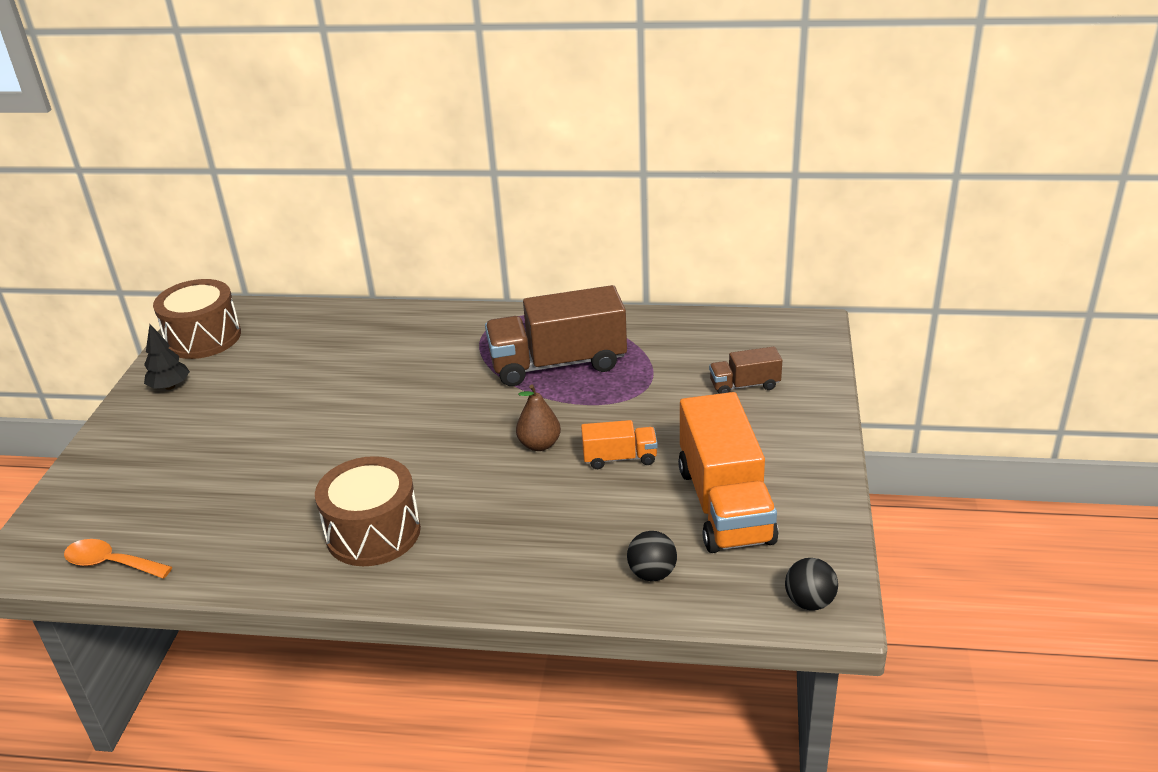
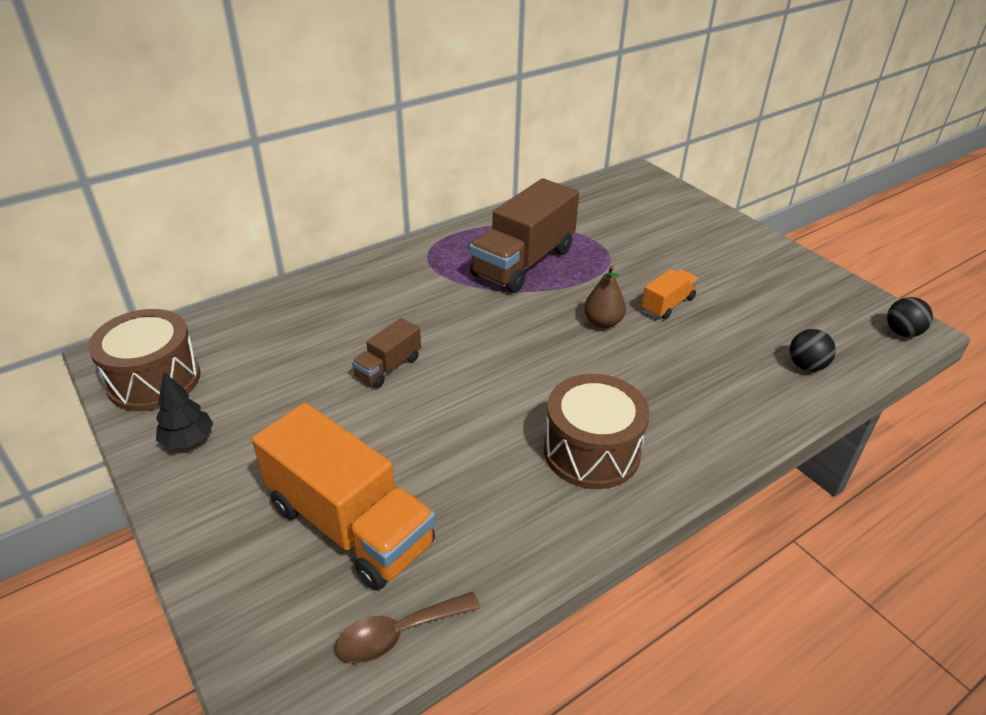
camera: 45 degrees left, 5 degrees up
orange spoon [64,539,172,579] -> brown spoon [336,592,480,663]
orange truck [678,392,778,553] -> orange truck moved to [252,403,436,591]
brown truck [709,346,782,394] -> brown truck moved to [352,318,421,388]

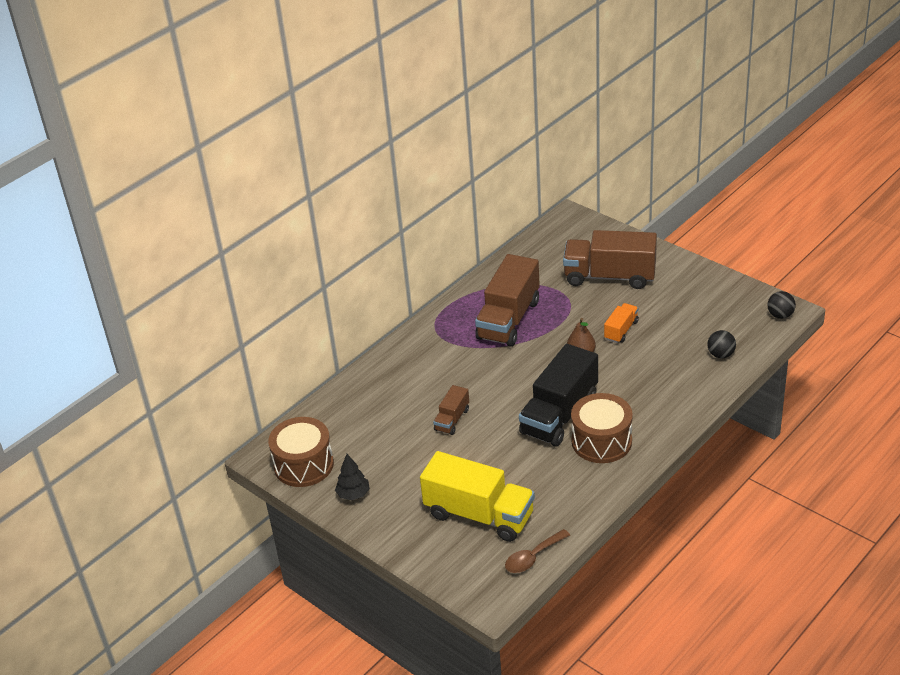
camera: 10 degrees left, 0 degrees up
orange truck [252,403,436,591] -> yellow truck [420,451,535,542]
none -> black truck [519,344,598,447]
none -> brown truck [563,230,657,289]

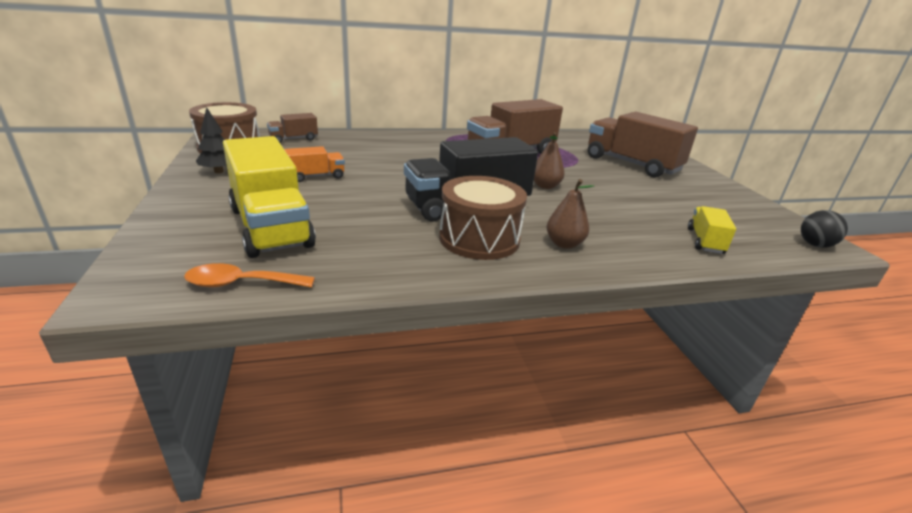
camera: 30 degrees right, 10 degrees down
brown truck [433,385,469,435] -> brown truck moved to [267,113,318,143]
brown spoon [505,529,570,573] -> orange spoon [184,263,315,288]
orange truck [604,303,639,343] -> orange truck moved to [284,146,345,182]
black ball [707,330,736,358] -> yellow truck [688,206,736,254]
none -> brown pear [547,179,594,249]

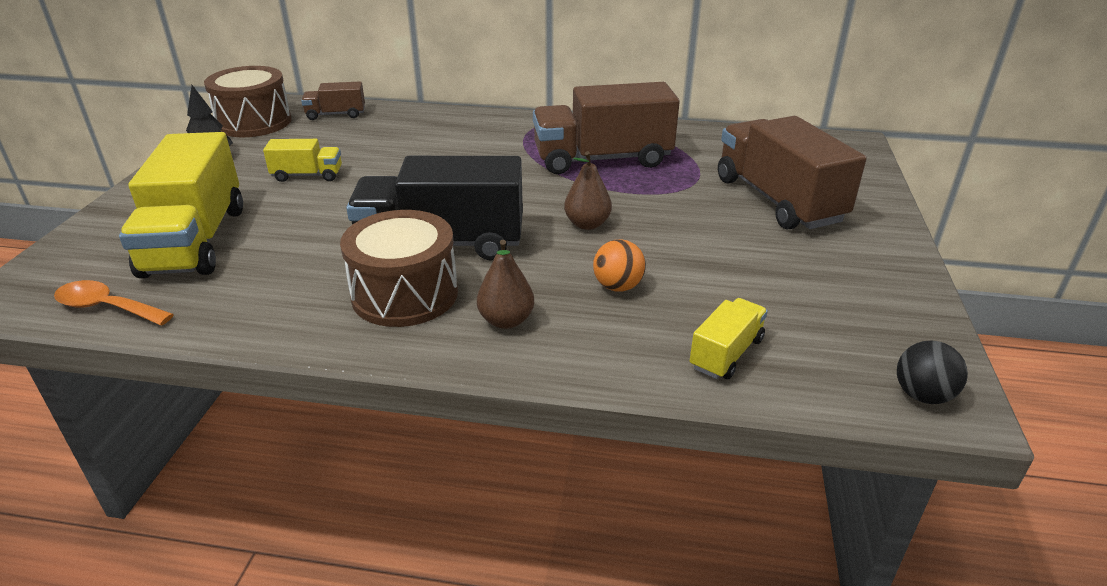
camera: 25 degrees right, 5 degrees up
orange truck [284,146,345,182] -> yellow truck [263,139,342,182]
none -> orange ball [593,239,646,292]

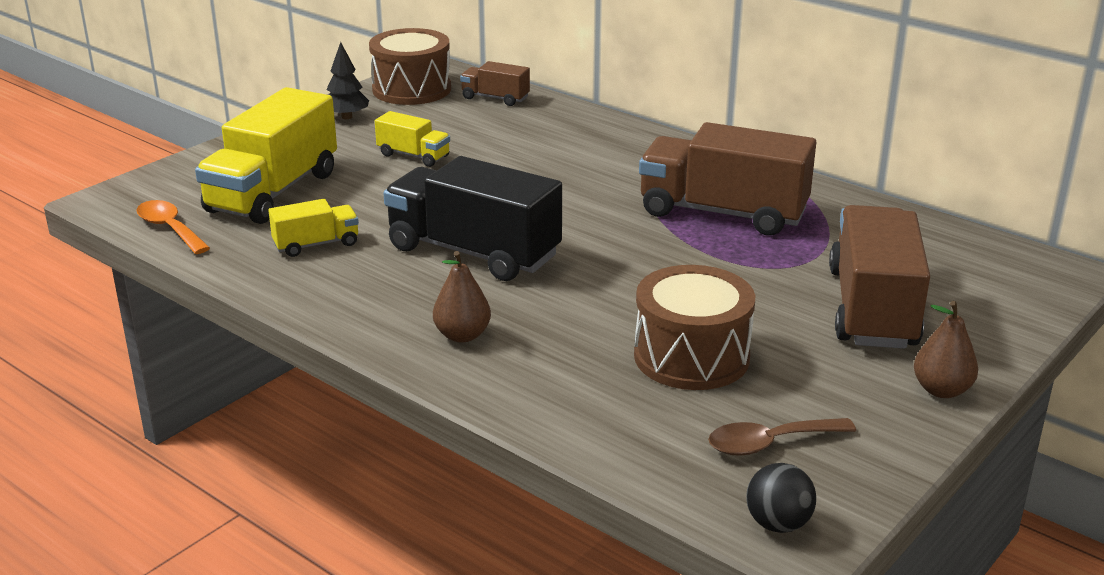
camera: 30 degrees right, 5 degrees down
brown drum [340,210,458,327] -> brown drum moved to [634,265,755,390]
brown pear [564,151,612,230] -> brown pear moved to [914,301,978,398]
orange ball [593,239,646,292] -> none
yellow truck [690,298,768,379] -> yellow truck moved to [268,199,359,257]
none -> brown spoon [708,418,856,456]

